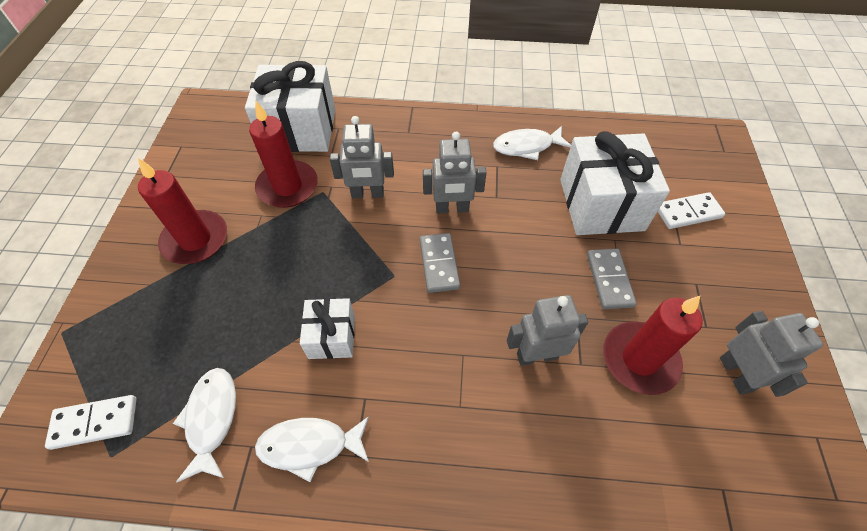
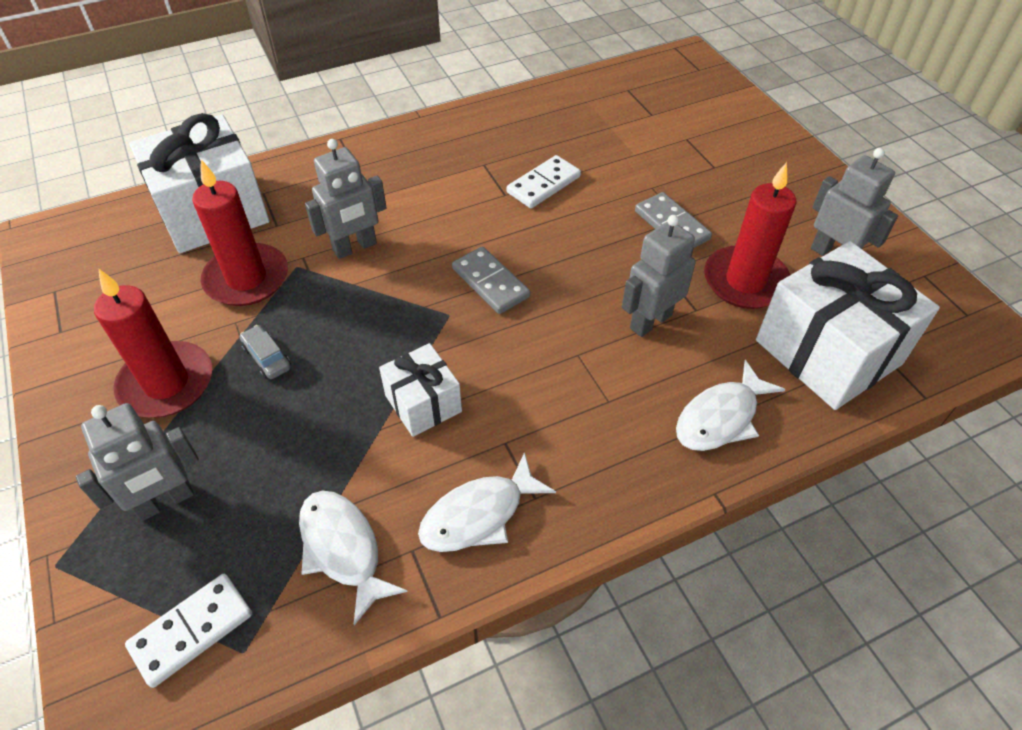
camera: 30 degrees left, 5 degrees down
grey robot [423,132,487,213] -> grey robot moved to [76,403,199,521]
white fish [493,126,571,160] -> white fish moved to [676,360,786,451]
white gift [560,131,670,235] -> white gift moved to [756,241,940,410]
white domino [658,192,725,229] -> white domino moved to [507,155,581,208]
none -> grey car [240,325,291,379]

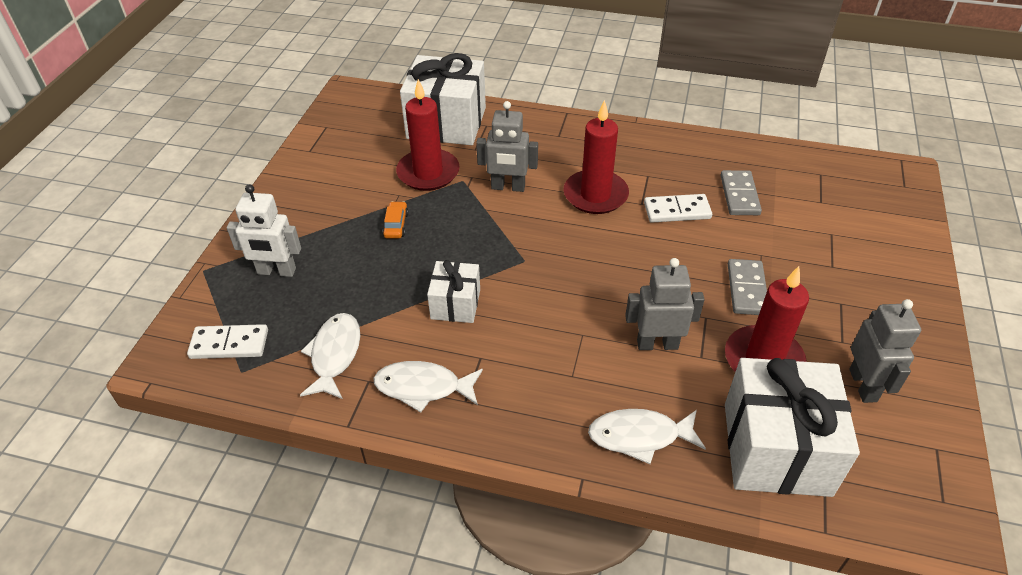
camera: 40 degrees right, 5 degrees down
grey robot [76,403,199,521] -> white robot [227,184,301,277]
red candle [94,269,212,418] -> red candle moved to [563,100,629,214]
grey car [240,325,291,379] -> orange car [382,201,409,239]
grey domino [452,246,530,314] -> grey domino moved to [721,170,762,215]

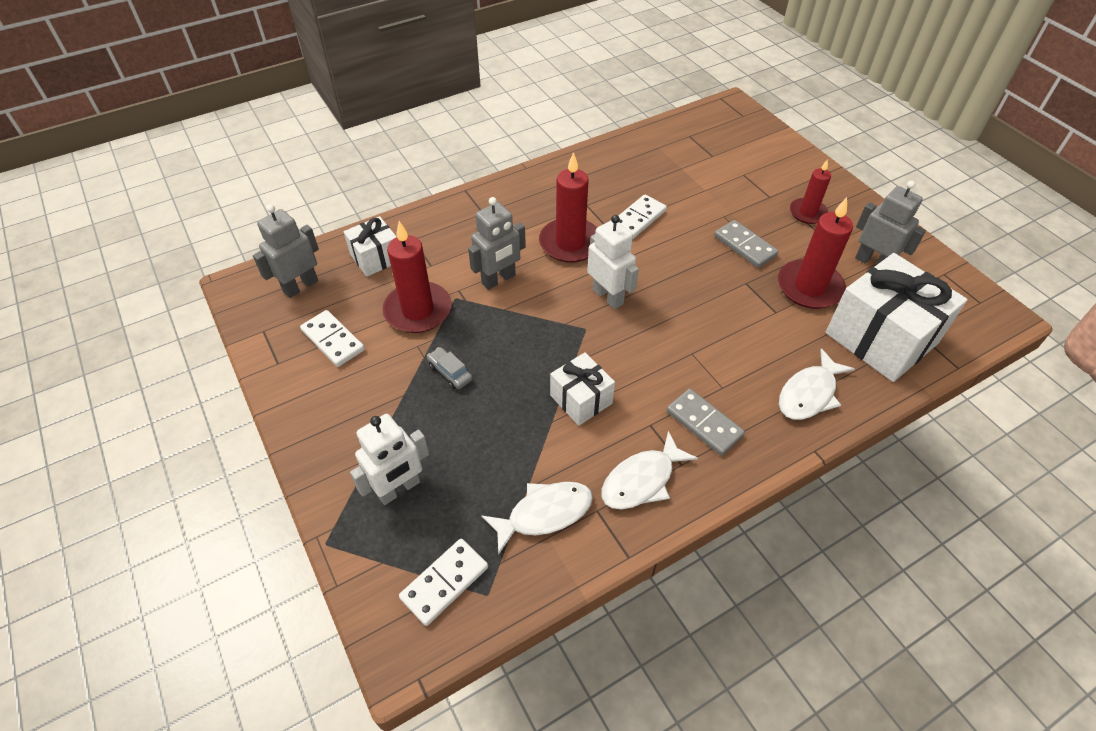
camera: 45 degrees left, 5 degrees up
white fish [300,313,360,399] -> white fish turned 105 degrees clockwise [482,482,593,555]
orange car [382,201,409,239] -> grey car [427,347,473,389]
white gift [400,53,486,145] -> white gift [344,216,397,277], size x0.53
grey robot [625,258,705,350] -> grey robot moved to [253,204,319,298]
grey domino [721,170,762,215] -> grey domino moved to [667,389,745,456]
none -> white domino [300,310,365,367]
none -> white robot [587,215,639,309]
none -> red candle [790,159,831,224]

